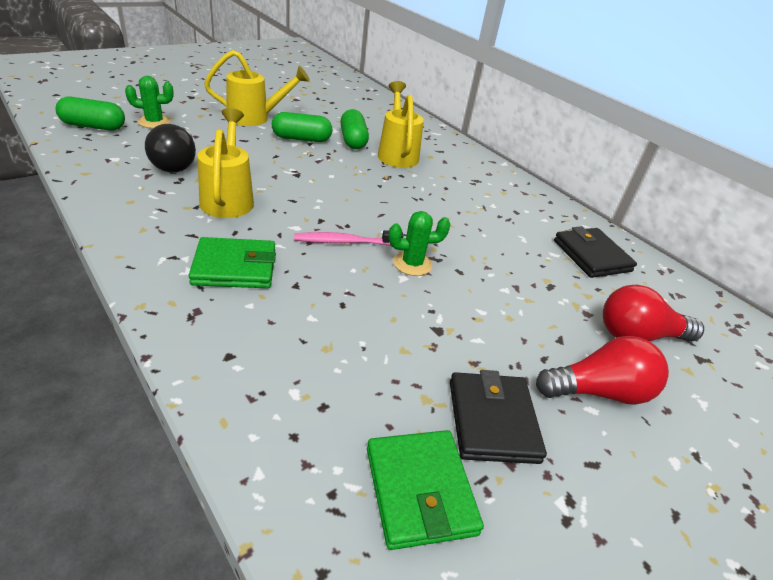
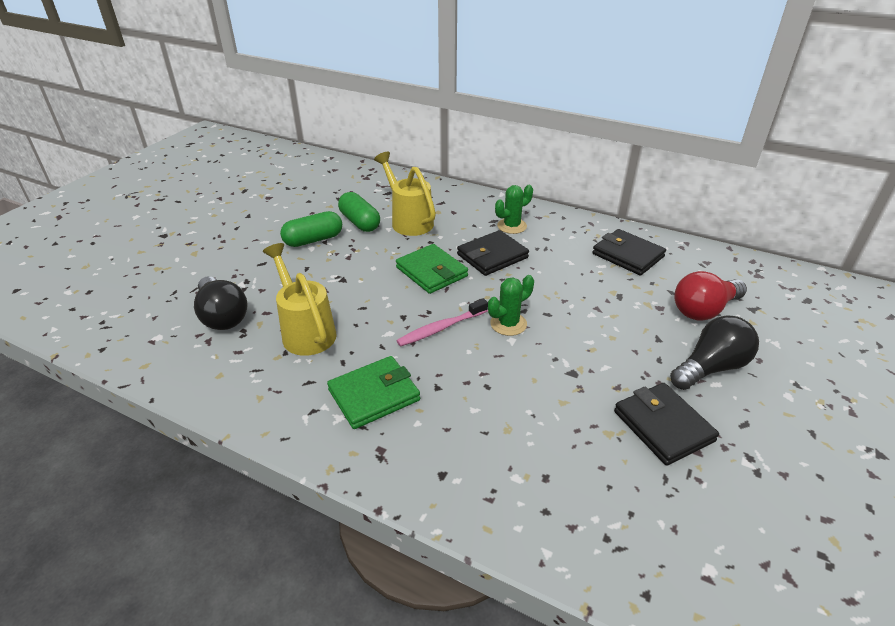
camera: 20 degrees left, 0 degrees up
green capsule [56,96,125,131] -> none
green cactus [125,76,174,128] -> green cactus moved to [495,185,533,234]
yellow watering can [204,50,310,126] -> none
green wallet [367,430,484,550] -> green wallet moved to [396,244,468,294]
red light bulb [536,336,669,405] -> black light bulb [670,315,759,390]
none -> black wallet [457,230,529,276]

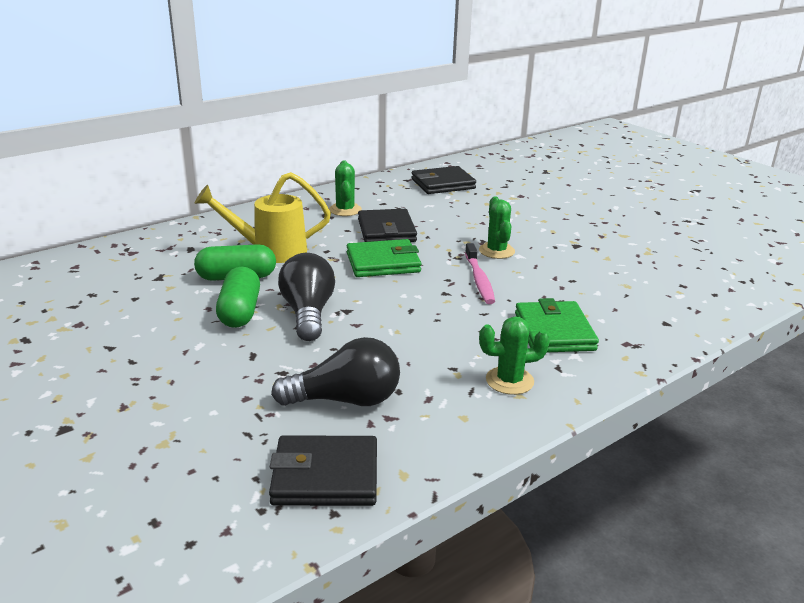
camera: 65 degrees left, 10 degrees down
yellow watering can [263,243,337,356] -> none
black wallet [614,383,719,466] -> black wallet moved to [269,435,377,506]
black light bulb [670,315,759,390] -> black light bulb moved to [278,253,335,341]
red light bulb [674,271,747,321] -> none
none -> green cactus [479,317,550,395]

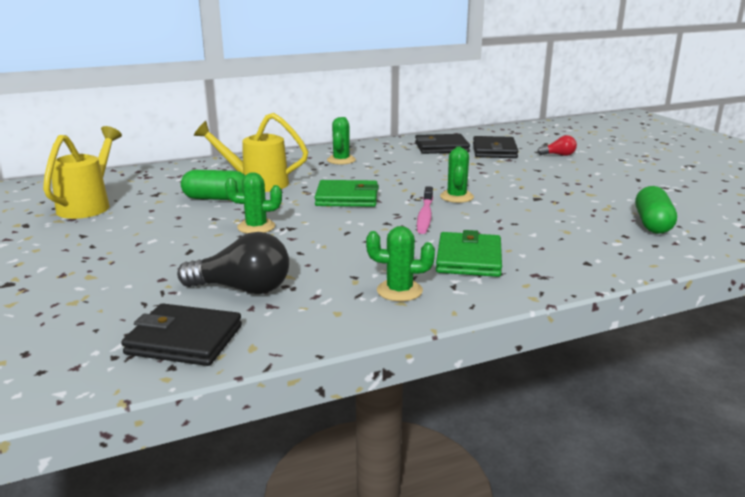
camera: 15 degrees right, 5 degrees down
green capsule [216,267,260,328] -> green capsule moved to [635,186,677,234]
black light bulb [278,253,335,341] -> green cactus [225,172,282,233]
black wallet [358,209,417,242] -> black wallet moved to [473,136,519,158]
none -> yellow watering can [43,126,122,219]
none -> red light bulb [537,135,577,156]

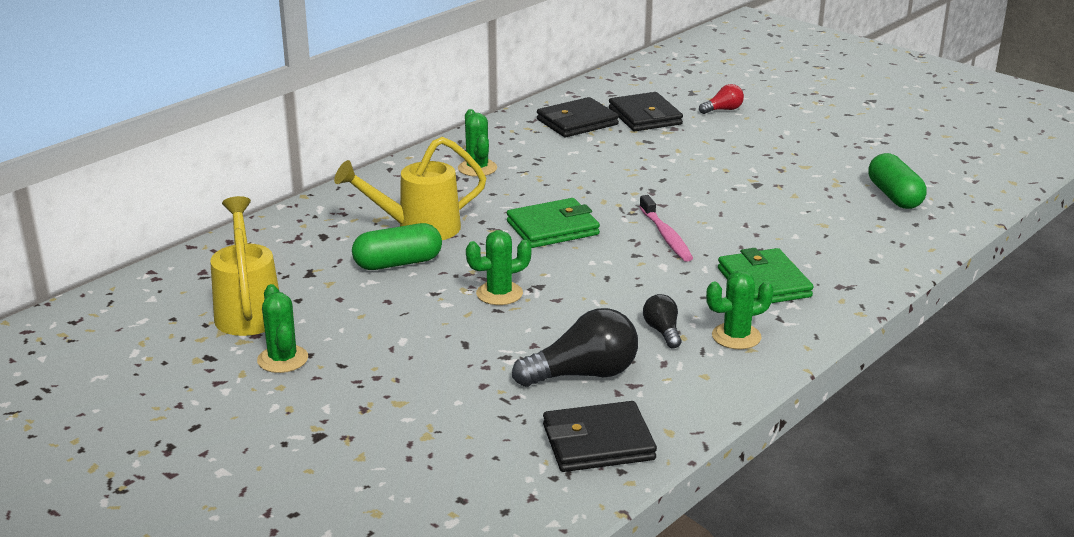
camera: 25 degrees left, 5 degrees up
green cactus [440,146,474,203] -> green cactus moved to [257,284,308,373]
none -> black light bulb [643,294,682,348]

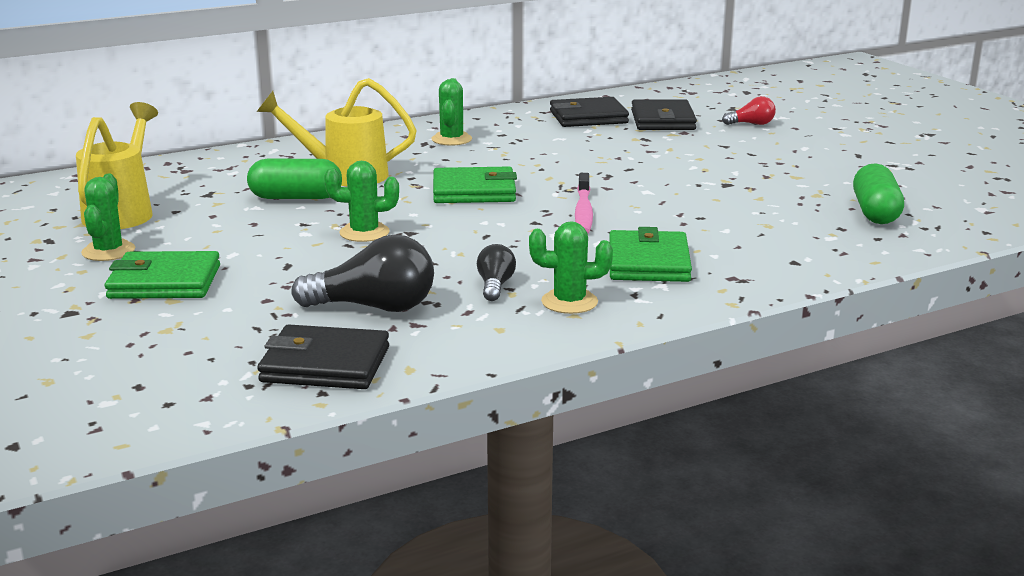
camera: 20 degrees right, 5 degrees down
none -> green wallet [105,251,220,299]

